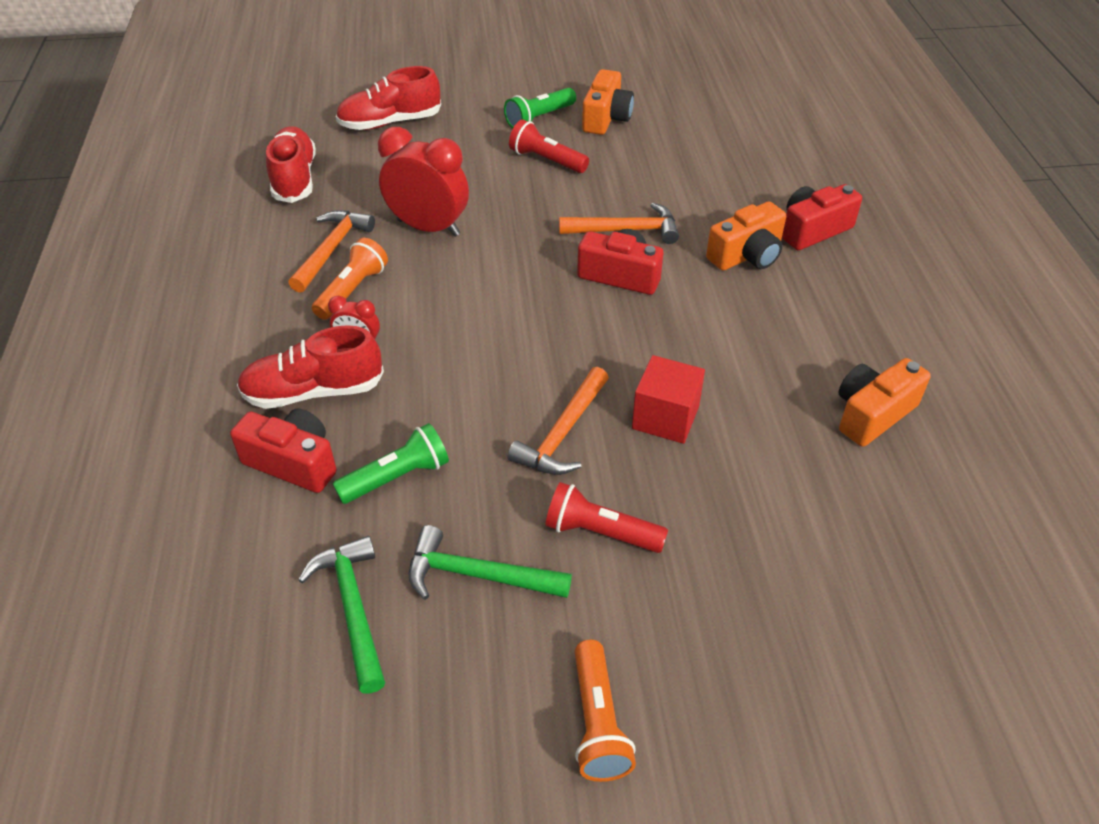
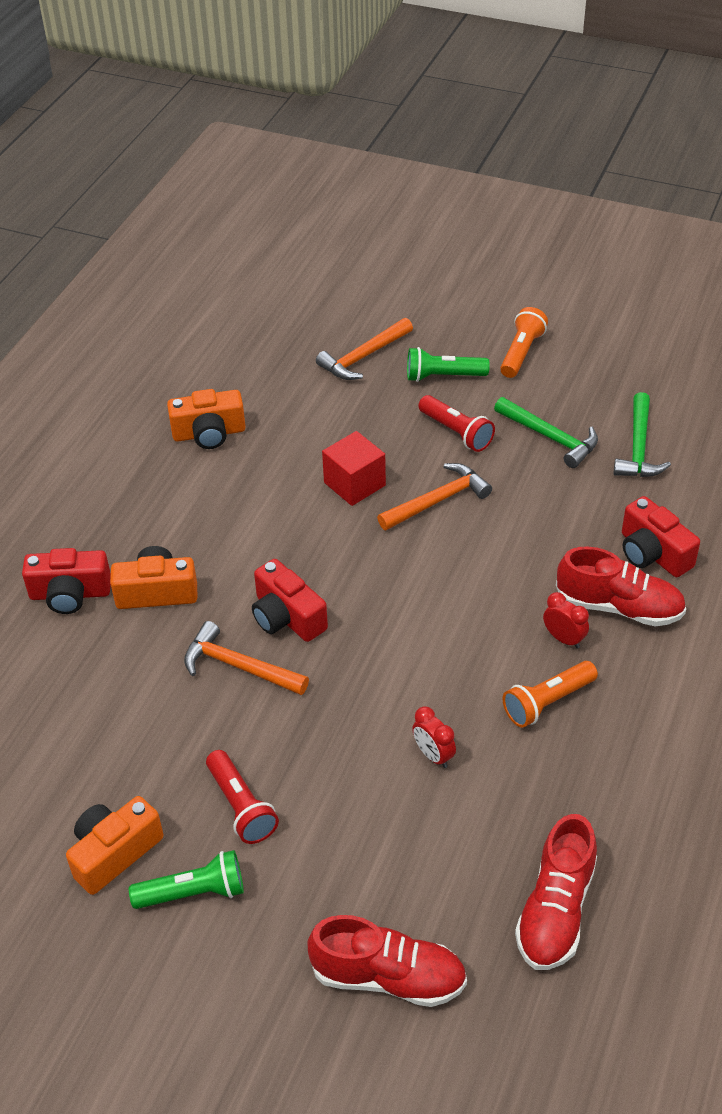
camera: 150 degrees left, 0 degrees up
orange hammer [288,210,375,293] -> orange hammer moved to [316,318,413,380]
green flashlight [333,423,449,504] -> green flashlight moved to [407,347,490,382]
red clock [378,127,469,237] -> red clock [412,707,456,768], size x0.49

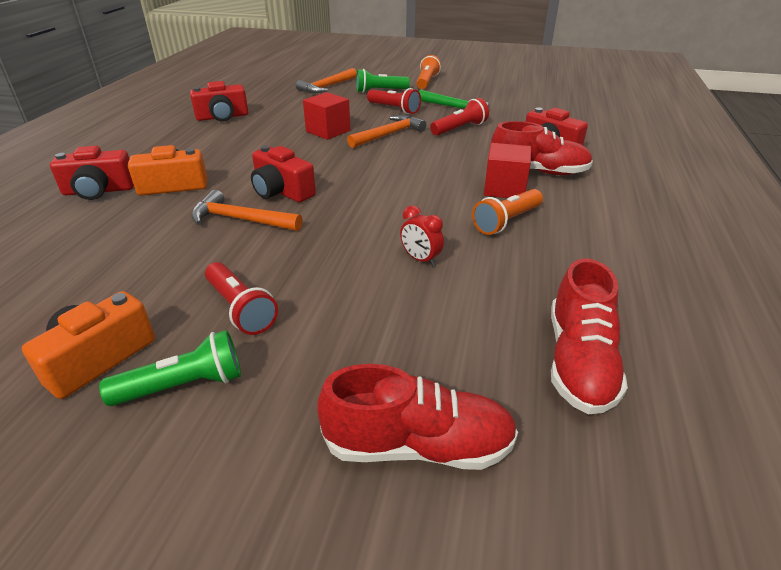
camera: 10 degrees left, 10 degrees down
orange camera [167,389,246,449] -> red camera [190,81,248,121]
red clock [543,592,589,649] -> red cube [484,143,531,198]
green hammer [613,392,671,477] -> none
none -> red flashlight [430,98,489,136]

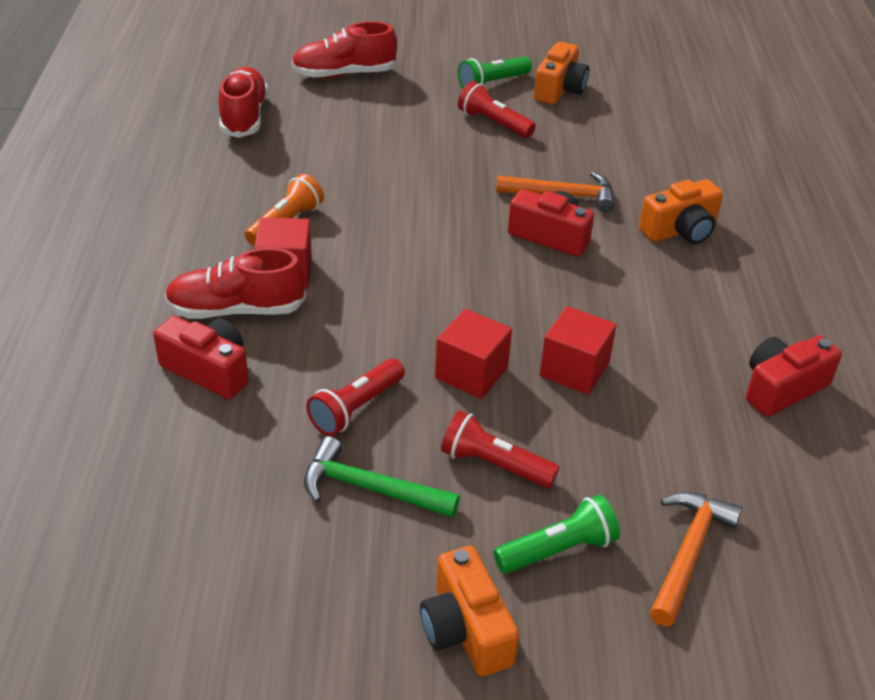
camera: 165 degrees right, 5 degrees up
red camera [50,146,134,200] -> none
orange hammer [347,115,426,148] -> red cube [435,309,512,399]
red clock [400,205,444,266] -> none
orange flashlight [416,55,441,89] -> orange camera [420,546,519,677]

